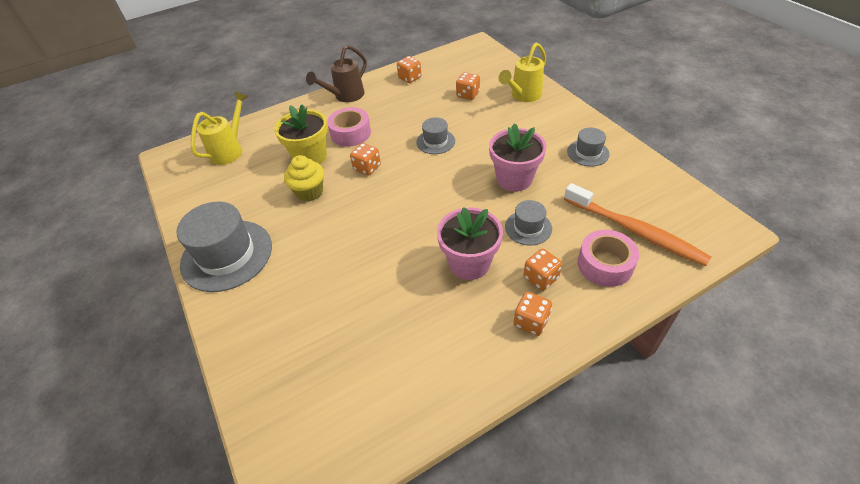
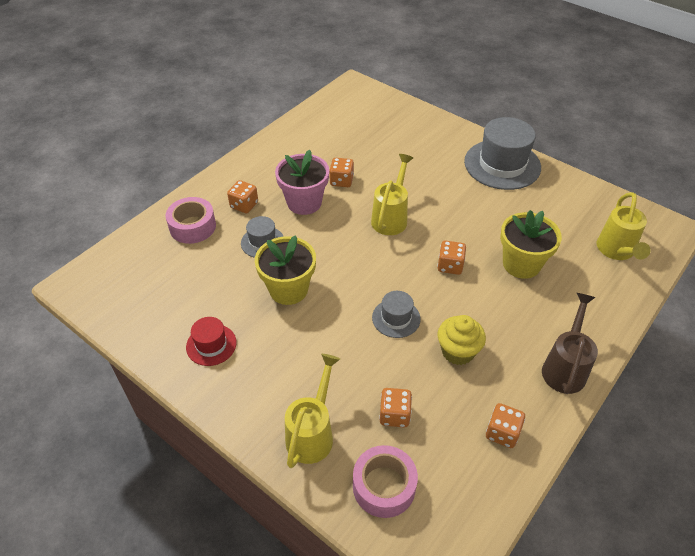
camera: 155 degrees right, 0 degrees up
yellow cupcake [284,155,324,202] -> yellow cupcake moved to [438,315,486,365]
pink tape [327,107,371,147] -> pink tape moved to [353,445,418,518]
pink flower pot [489,123,546,191] -> yellow flower pot [255,235,316,305]
orange dice [514,292,552,336] -> orange dice moved to [329,158,354,187]
orange toothbrush [564,183,711,266] -> none
grey hat [567,128,610,167] -> red hat [186,317,237,366]
none -> yellow watering can [371,154,413,235]

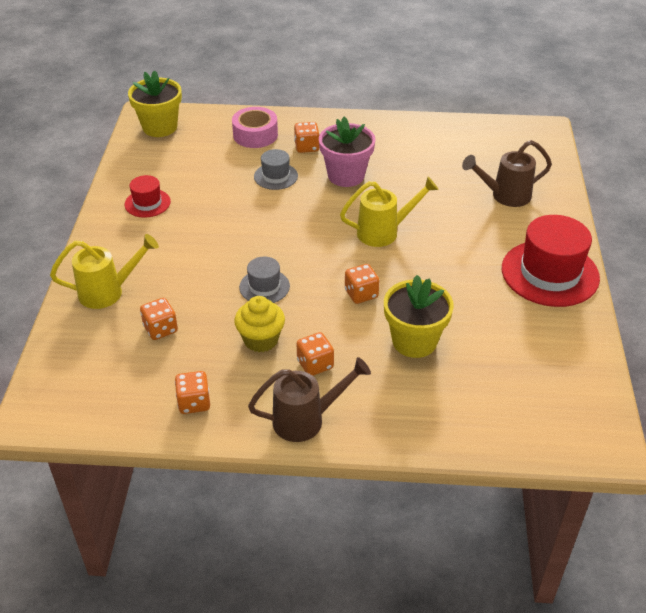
camera: 55 degrees right, 5 degrees down
yellow flower pot [255,235,316,305] -> yellow flower pot moved to [128,70,182,137]
orange dice [329,158,354,187] -> orange dice moved to [297,332,334,376]
pink tape [353,445,418,518] -> none
grey hat [464,117,541,190] -> red hat [502,215,600,307]
yellow watering can [597,192,651,260] -> none
none -> brown watering can [462,140,552,207]

